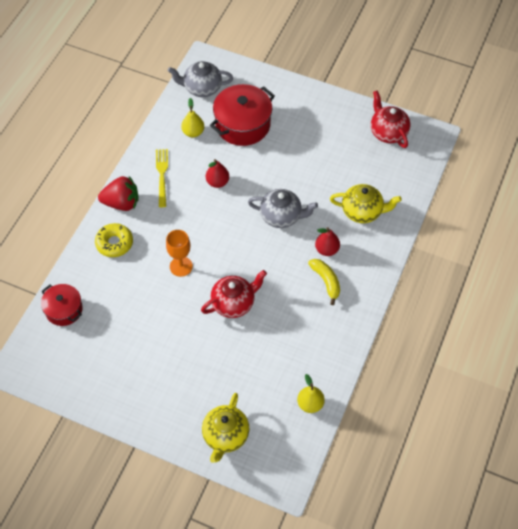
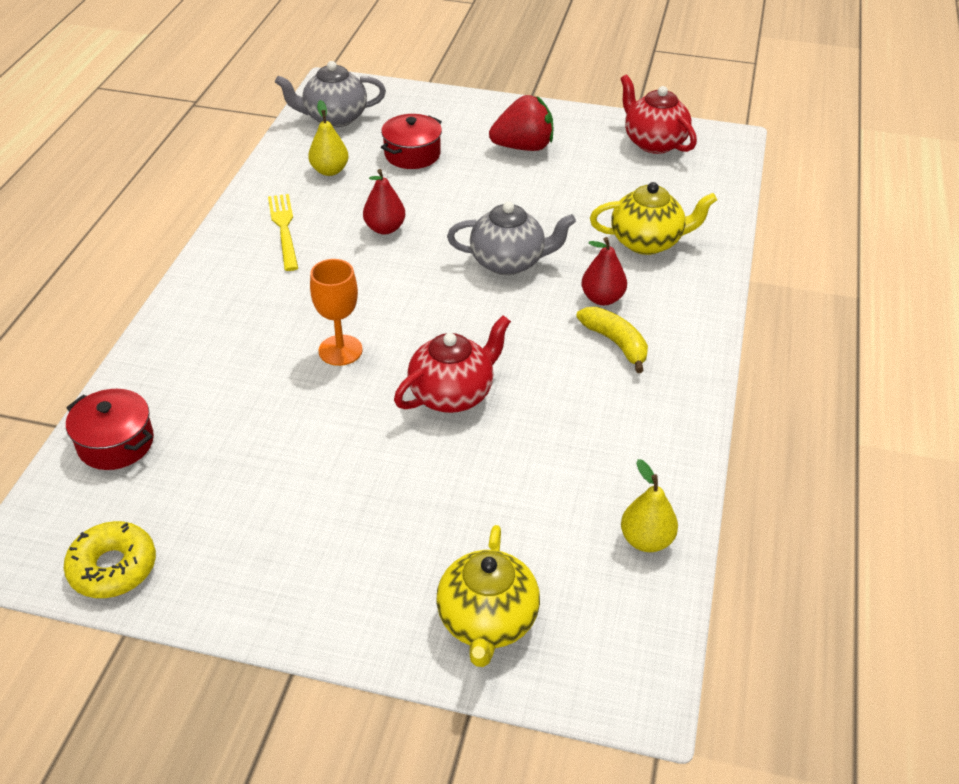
camera: 10 degrees left, 15 degrees down
yellow donut [95,223,133,257] -> yellow donut moved to [64,521,156,598]
red strawberry [98,176,138,211] -> red strawberry moved to [489,95,553,151]
red pot [210,84,275,146] -> red pot [381,114,442,169], size x0.60

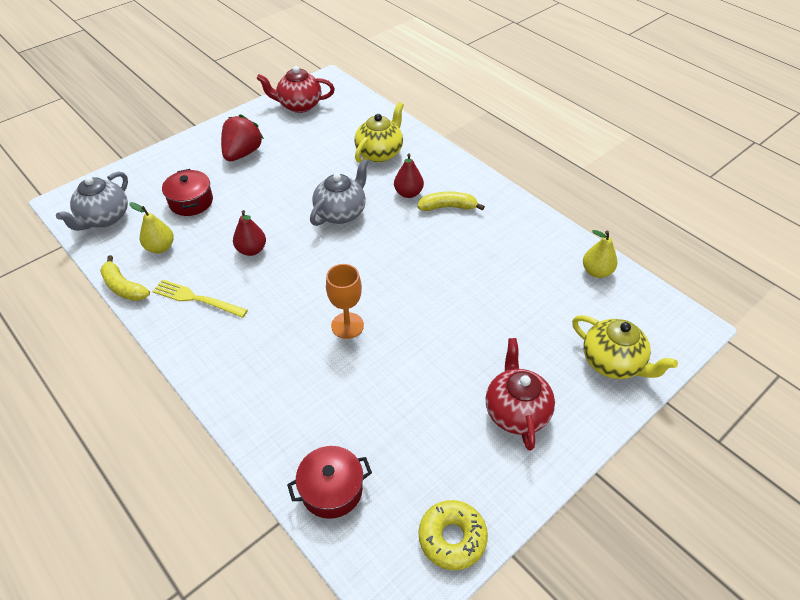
camera: 55 degrees left, 5 degrees up
red teapot [394,315,511,413] -> red teapot moved to [486,338,555,451]
none -> yellow banana [100,255,150,301]

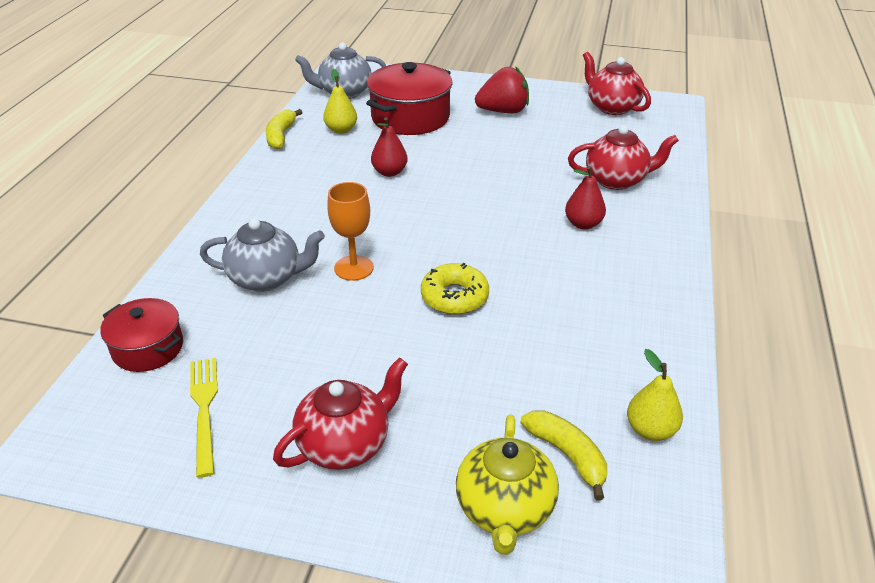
camera: 55 degrees right, 10 degrees down
yellow fork [152,279,248,318] -> yellow fork moved to [190,358,218,478]
red pot [162,169,213,216] -> red pot [366,62,453,135], size x1.66
grey teapot [310,158,369,226] -> grey teapot moved to [200,218,325,292]
yellow teapot [354,102,404,163] -> red teapot [568,125,679,190]
yellow banana [418,192,485,211] -> yellow banana moved to [521,410,607,500]
yellow donut [419,500,488,570] -> yellow donut moved to [421,263,489,315]

